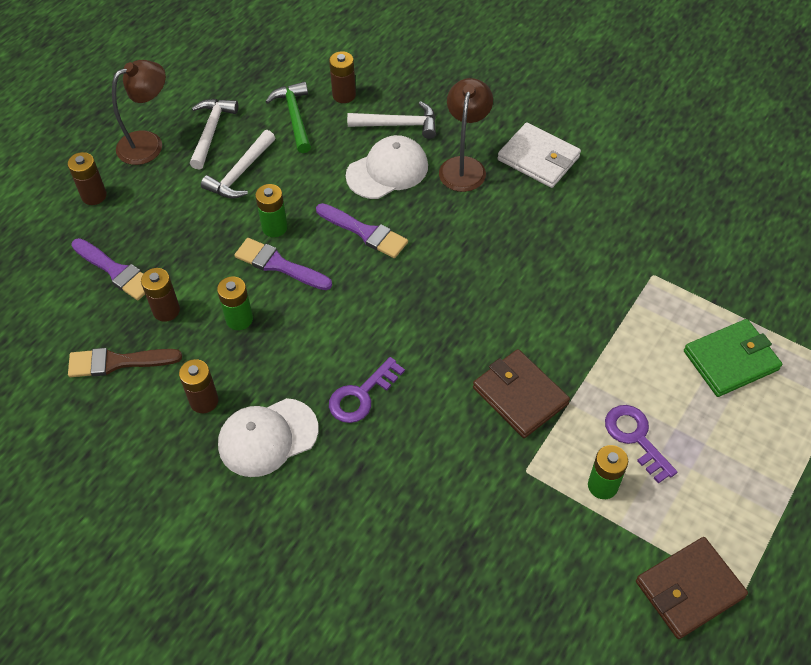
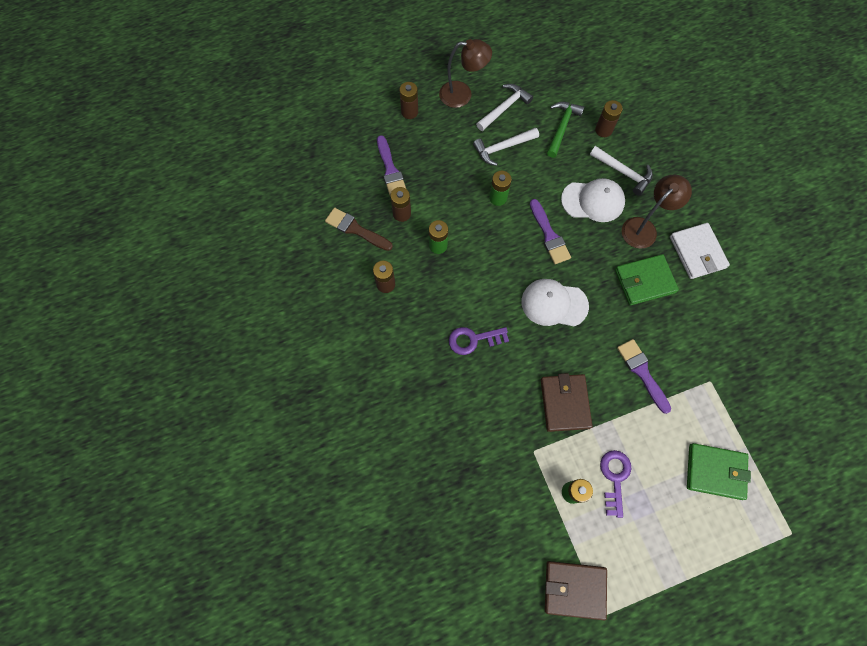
camera: 35 degrees right, 15 degrees up
white cap [218,398,318,477] -> white cap moved to [521,279,589,327]
purple brush [234,238,332,290] -> purple brush moved to [617,339,671,414]
none -> green wallet [615,254,679,305]

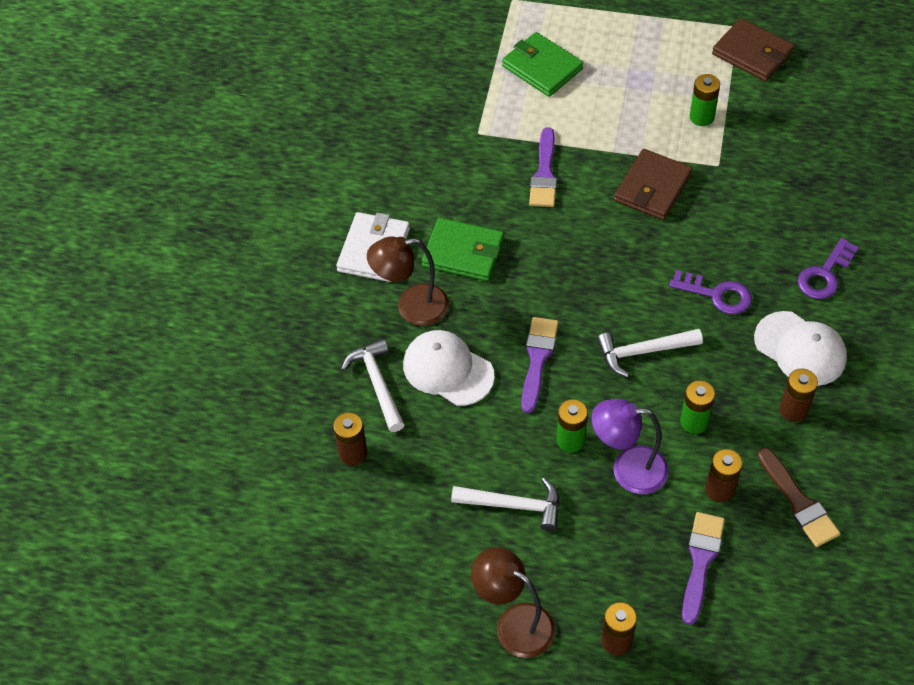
camera: 145 degrees left, 15 degrees down
white hammer [476,84,533,131] -> white hammer moved to [597,329,703,377]
white cap [521,279,589,327] -> white cap moved to [754,311,847,386]
green hammer [547,102,584,158] -> none
purple key [600,450,631,518] -> purple key moved to [798,238,859,299]
none -> purple lamp [591,399,669,494]

